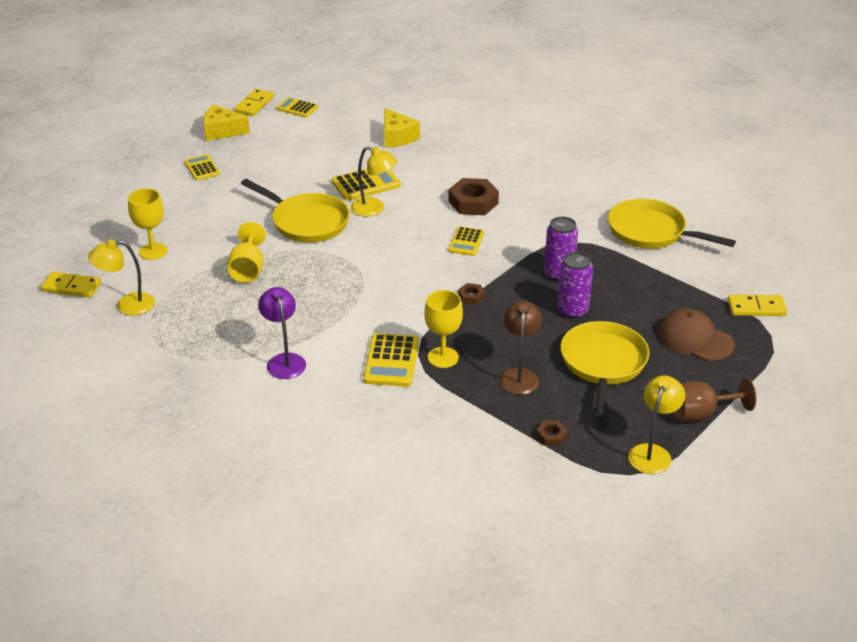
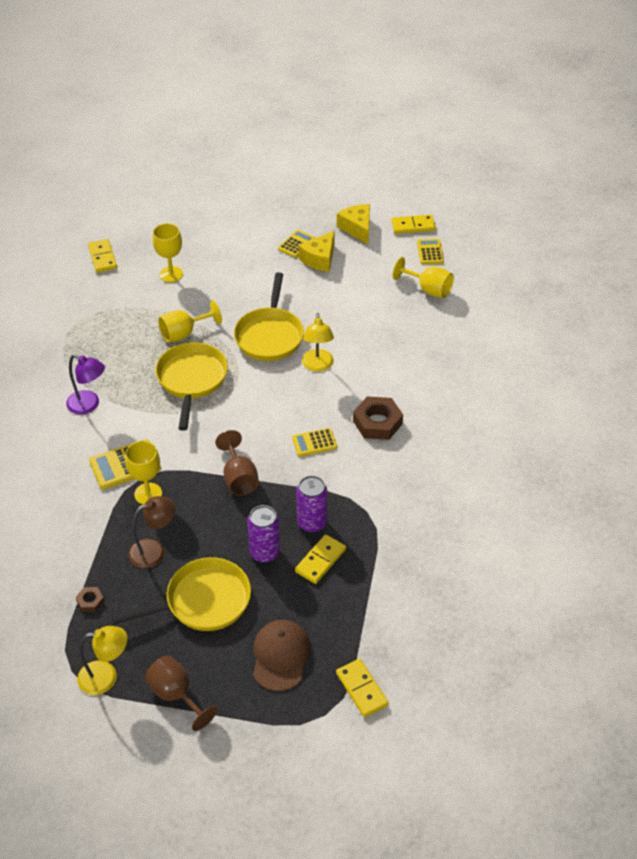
camera: 60 degrees right, 10 degrees up
yellow lamp [88,240,155,316] -> none
purple lamp [258,287,306,379] -> purple lamp turned 75 degrees clockwise [66,354,105,415]
yellow calculator [332,169,401,201] -> none
yellow cheese [384,108,420,148] -> yellow cheese moved to [298,231,335,272]
brown nut [458,283,485,305] -> brown goblet [215,430,259,496]
yellow pan [608,198,736,249] -> yellow pan moved to [155,342,228,431]
none -> yellow domino [295,534,346,584]
none -> yellow goblet [393,257,454,298]

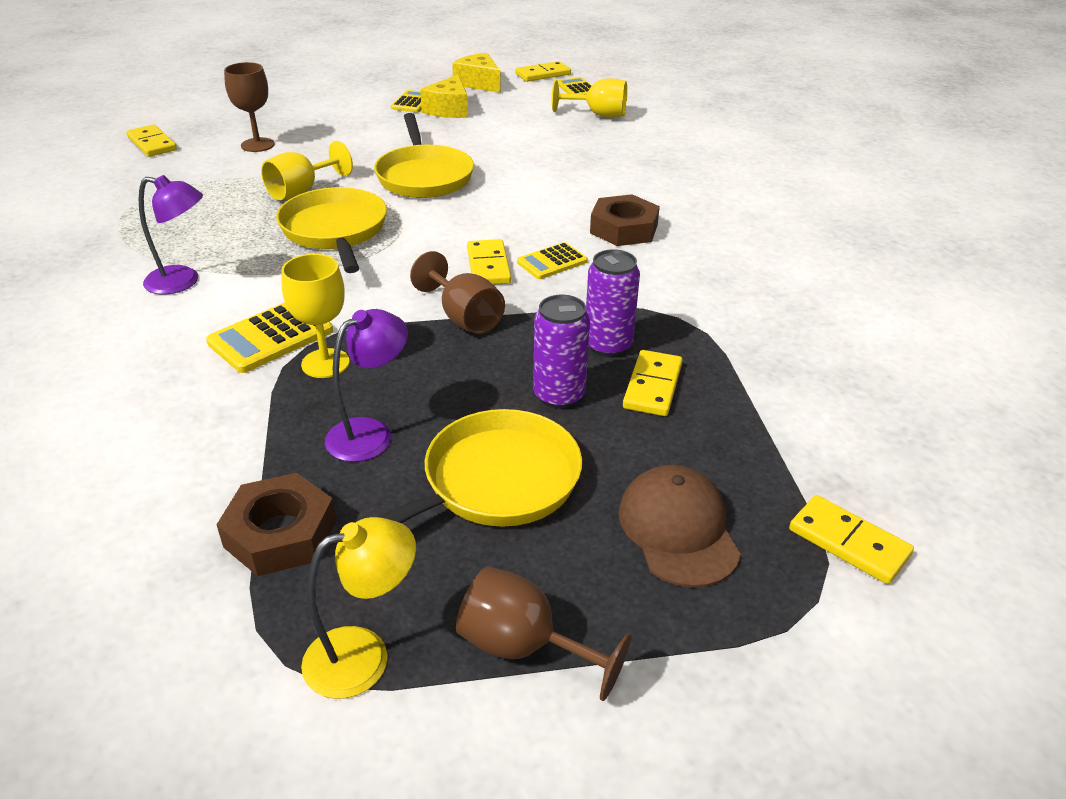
camera: 20 degrees left, 10 degrees down
brown nut [76,587,104,612] -> brown nut [216,473,336,576], size x2.03
brown lamp [128,496,175,569] -> purple lamp [325,309,408,462]
yellow goblet [153,223,183,282] -> brown goblet [224,62,275,152]
yellow lamp [302,313,334,372] -> none
none -> yellow domino [467,239,511,285]

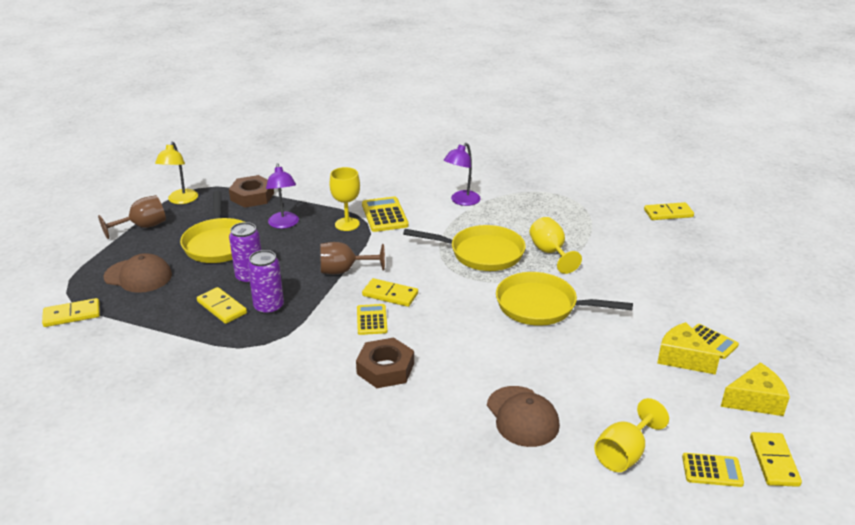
camera: 120 degrees right, 5 degrees down
brown goblet [224,62,275,152] -> none
none -> brown cap [487,386,560,447]

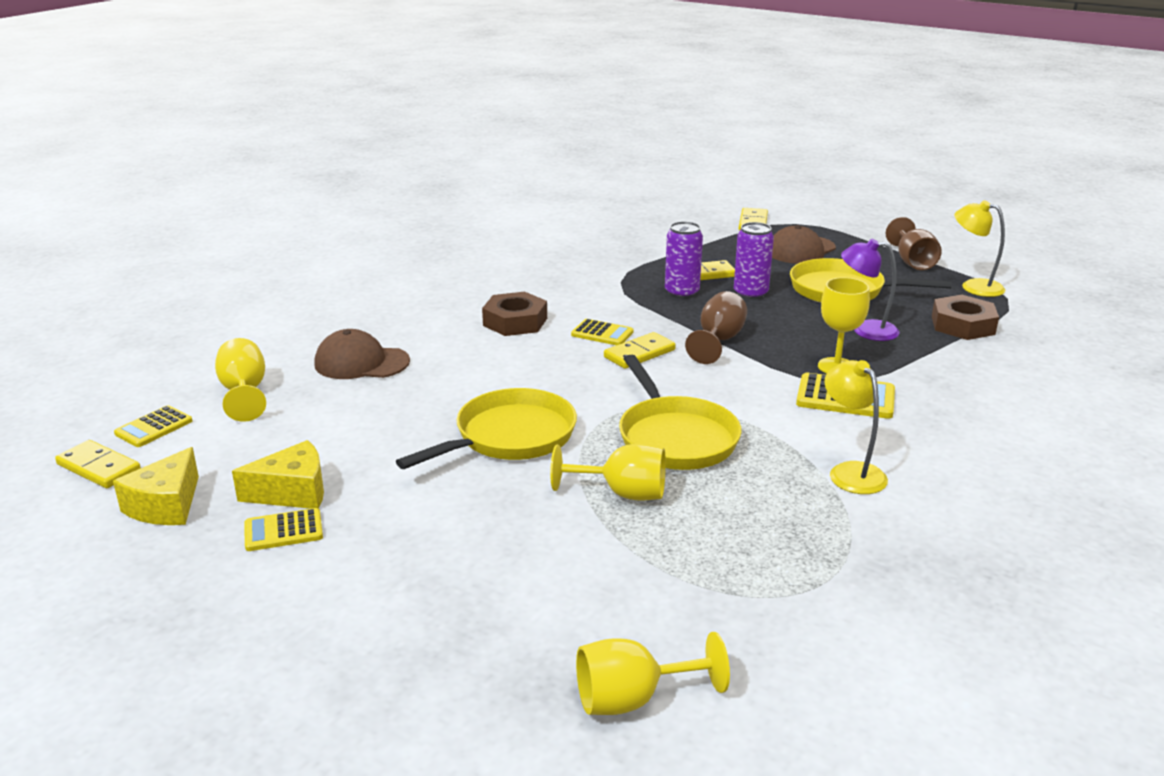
camera: 120 degrees right, 5 degrees down
yellow pan [403,225,526,271] -> yellow pan turned 60 degrees counterclockwise [619,355,742,470]
purple lamp [444,143,481,206] -> yellow lamp [824,360,888,494]
yellow domino [644,202,694,220] -> yellow goblet [576,632,730,715]

